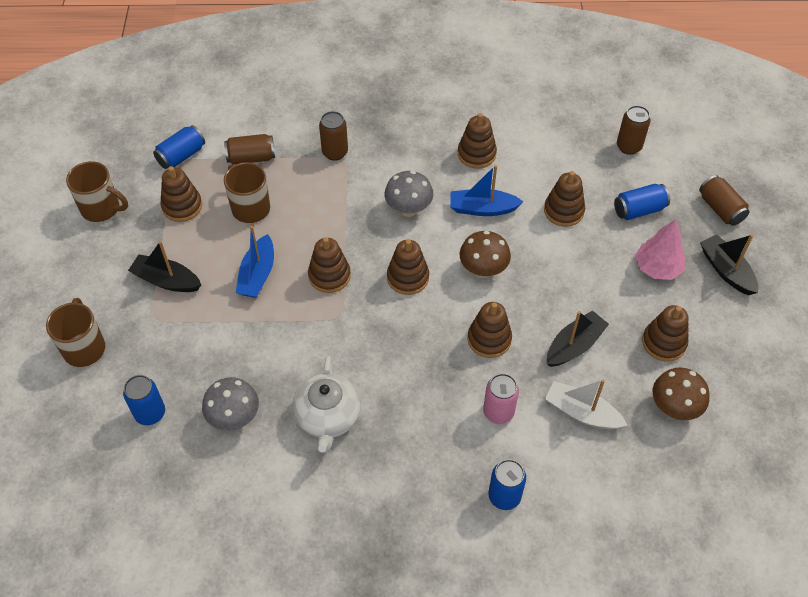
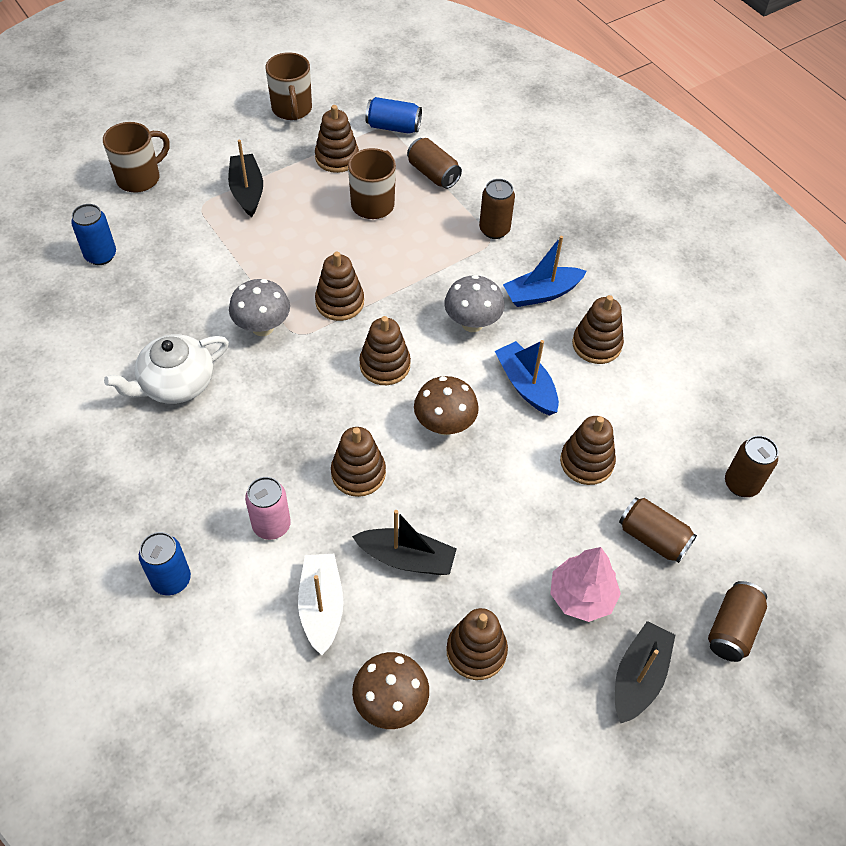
camera: 55 degrees right, 0 degrees up
grey mushroom [202,377,259,431] -> grey mushroom moved to [229,279,290,336]
blue boat [236,226,274,298] -> blue boat moved to [503,236,587,307]
blue can [614,184,670,220] -> brown can [619,497,697,563]

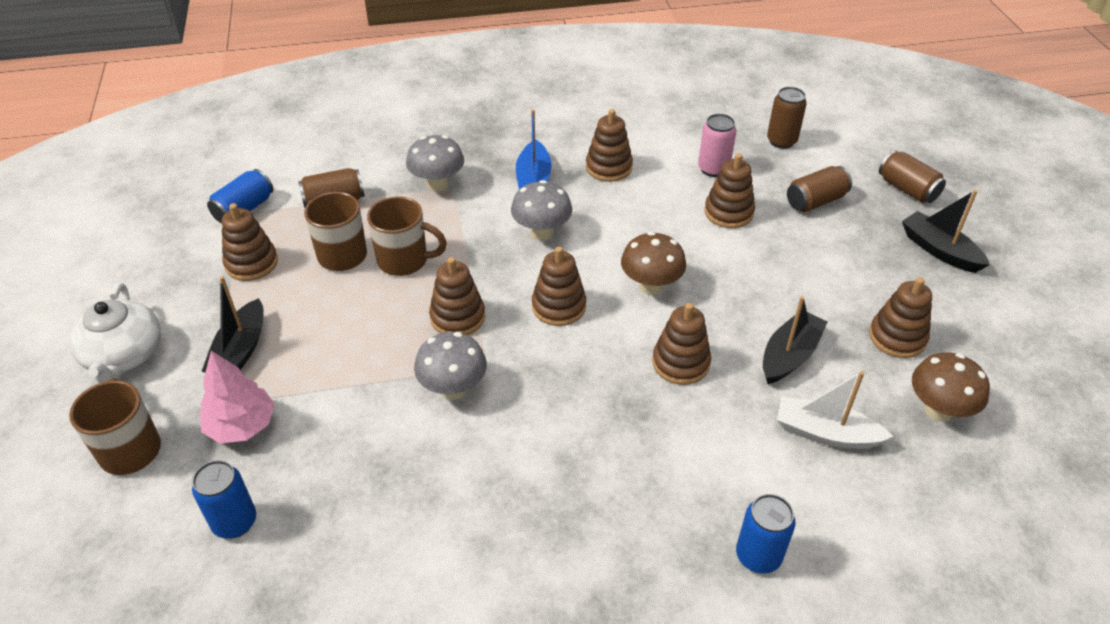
camera: 65 degrees left, 10 degrees down
white teapot [104,334,229,404] -> white teapot moved to [69,283,161,383]
black boat [228,139,263,217] -> black boat turned 90 degrees counterclockwise [202,276,264,373]
pink can [245,477,291,540] -> pink can moved to [698,114,736,177]
brown mug [266,52,312,120] -> brown mug moved to [367,196,447,276]
brown can [479,179,515,239] -> grey mushroom [406,135,464,192]
blue boat [495,340,559,416] -> none
pink tree [550,547,621,622] -> pink tree moved to [200,351,275,443]

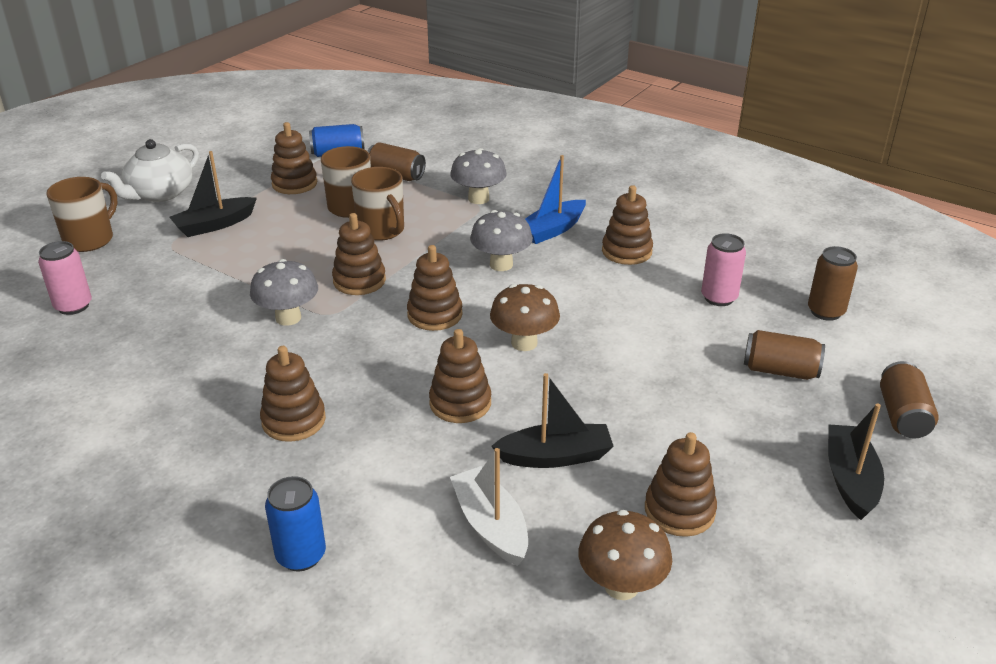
camera: 45 degrees right, 10 degrees down
blue can [192,460,256,539] -> pink can [38,241,92,315]
pink tree [200,351,275,443] -> none
brown stacking toy [704,153,755,228] -> brown stacking toy moved to [260,346,326,442]

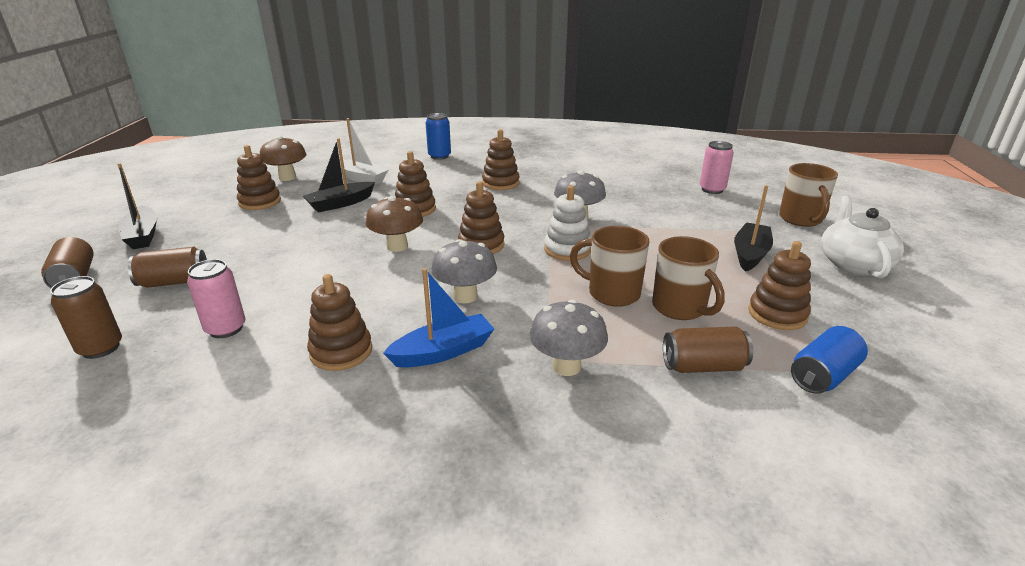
camera: 150 degrees right, 5 degrees down
brown stacking toy [332,213,386,295] -> white stacking toy [544,185,591,261]
blue boat [525,155,586,244] -> blue boat turned 45 degrees clockwise [383,268,494,368]

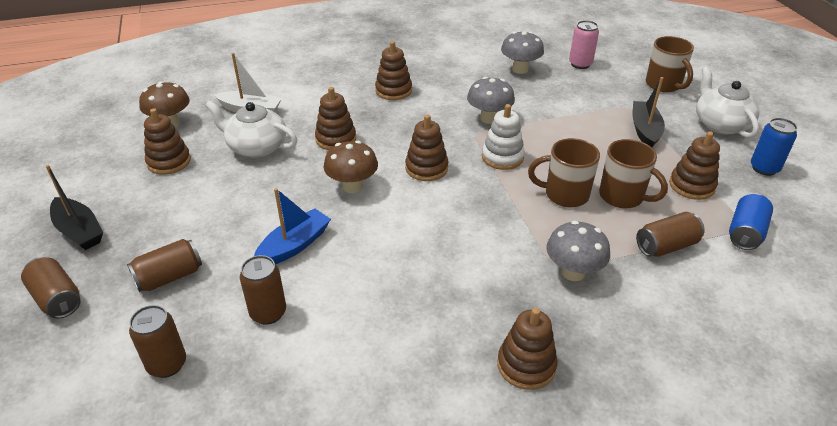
camera: 20 degrees left, 10 degrees up
pink can [187,259,246,338] -> brown can [240,255,286,325]
black boat [303,138,375,213] -> white teapot [205,101,297,158]
brown stacking toy [307,274,372,371] -> brown stacking toy moved to [497,307,558,390]
blue boat [383,268,494,368] -> blue boat moved to [254,188,331,264]
blue can [425,113,451,160] -> blue can moved to [751,118,797,176]
grey mushroom [431,239,497,303] -> grey mushroom moved to [501,31,544,74]

